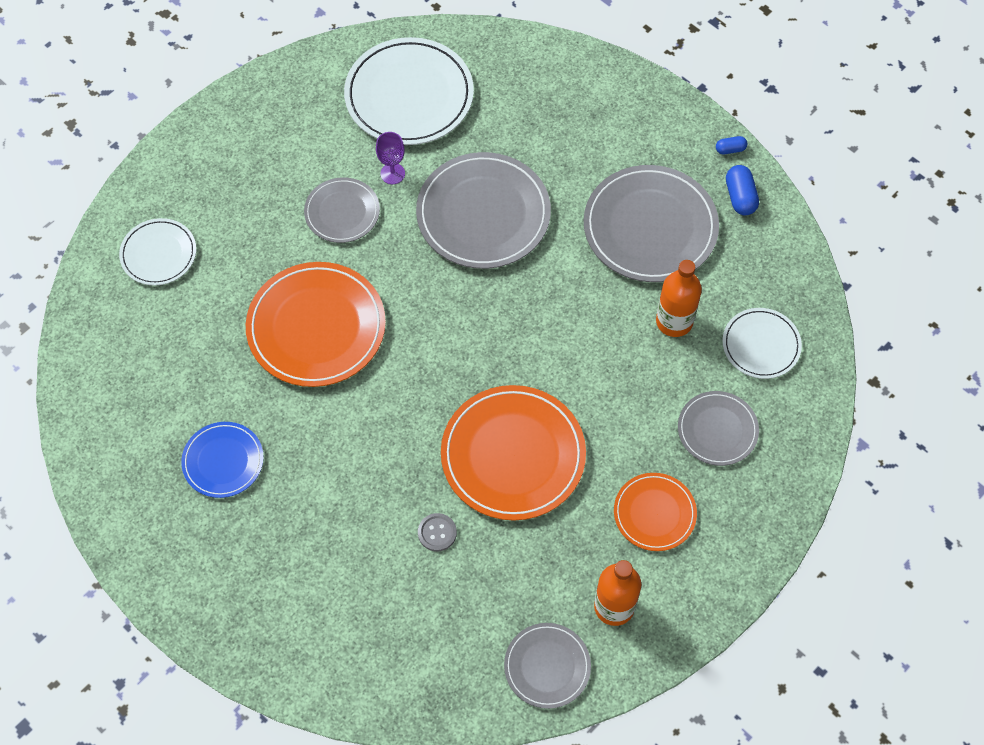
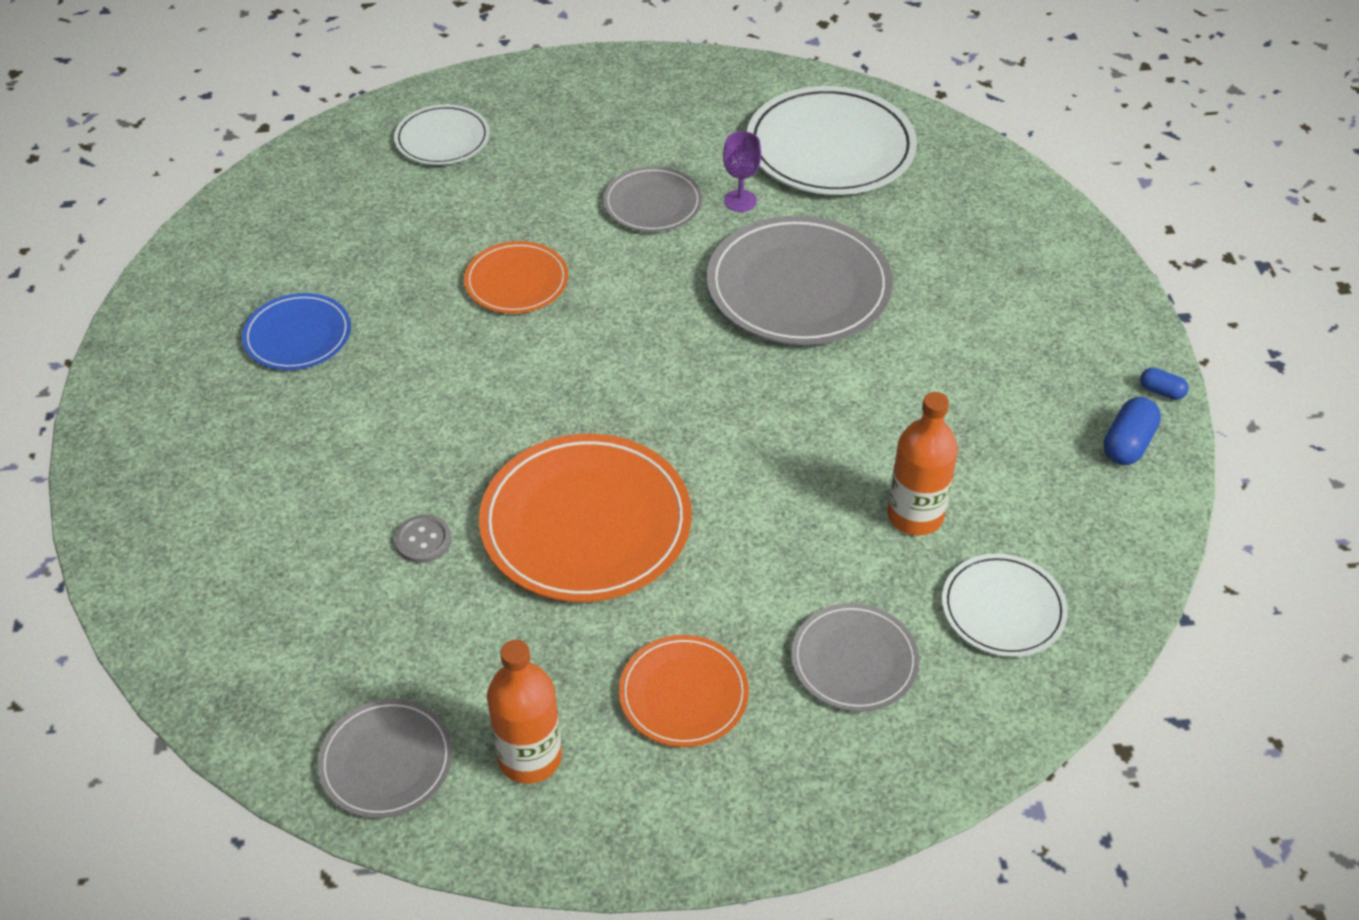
camera: 40 degrees right, 15 degrees down
orange plate [246,262,386,387] -> orange plate [464,241,568,314], size x0.56
grey plate [584,165,719,282] -> none

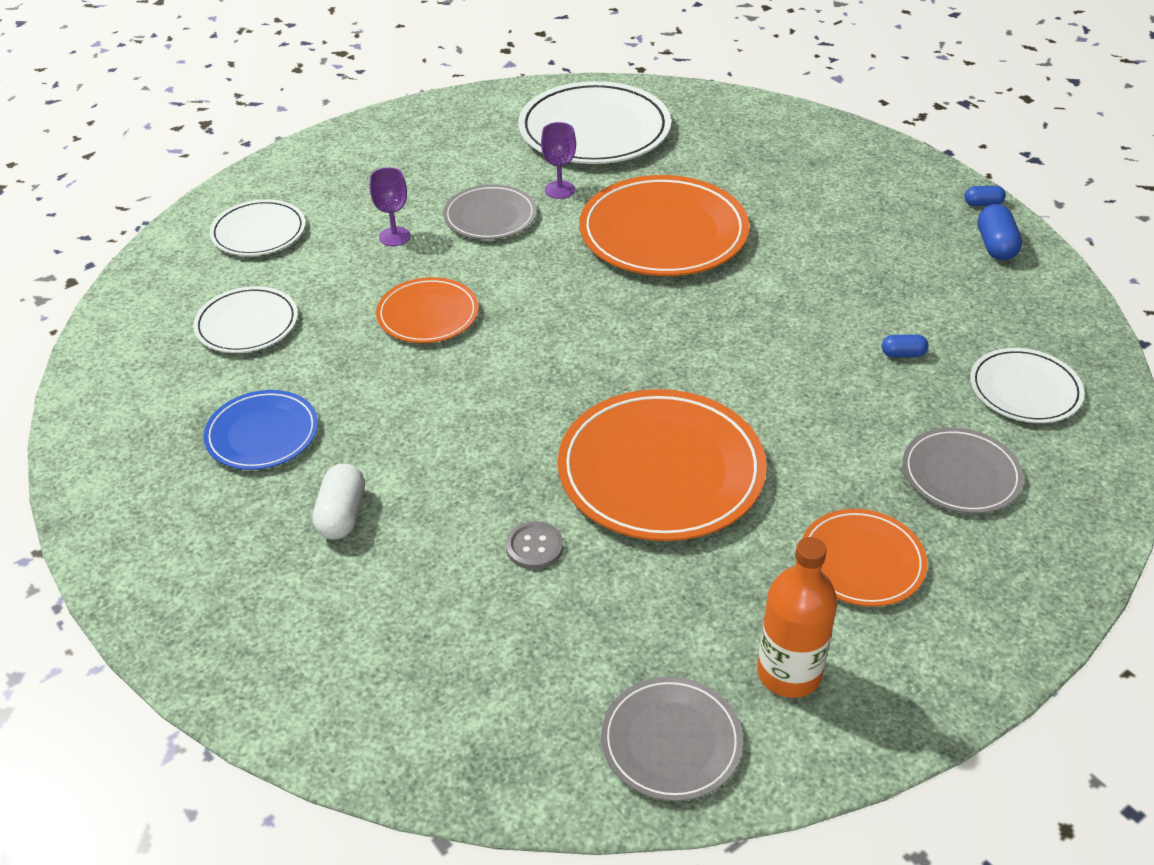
camera: 30 degrees left, 5 degrees down
grey plate [706,215,893,345] -> orange plate [579,175,750,276]
orange bottle [887,392,958,536] -> blue capsule [882,334,929,357]
none -> white plate [193,286,298,353]
none -> white capsule [313,463,365,540]
none -> purple goblet [370,167,411,246]

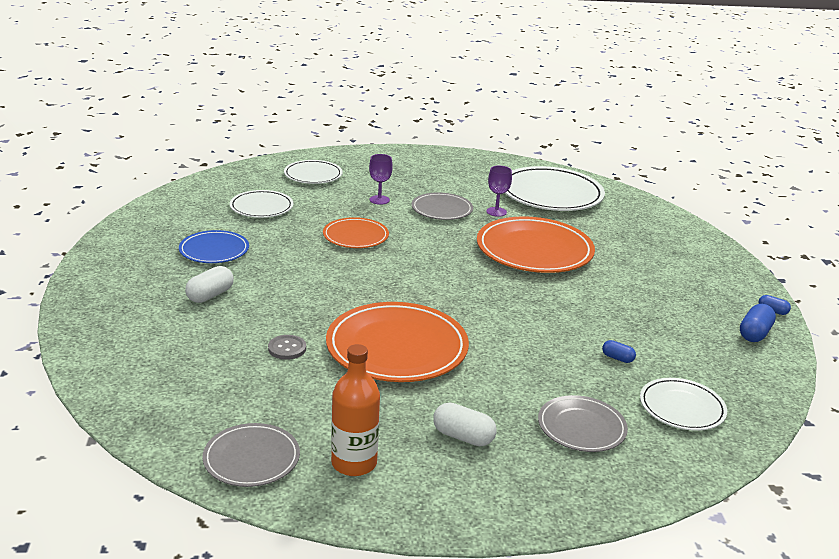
camera: 30 degrees right, 15 degrees down
orange plate [802,509,927,607] -> white capsule [433,402,497,446]

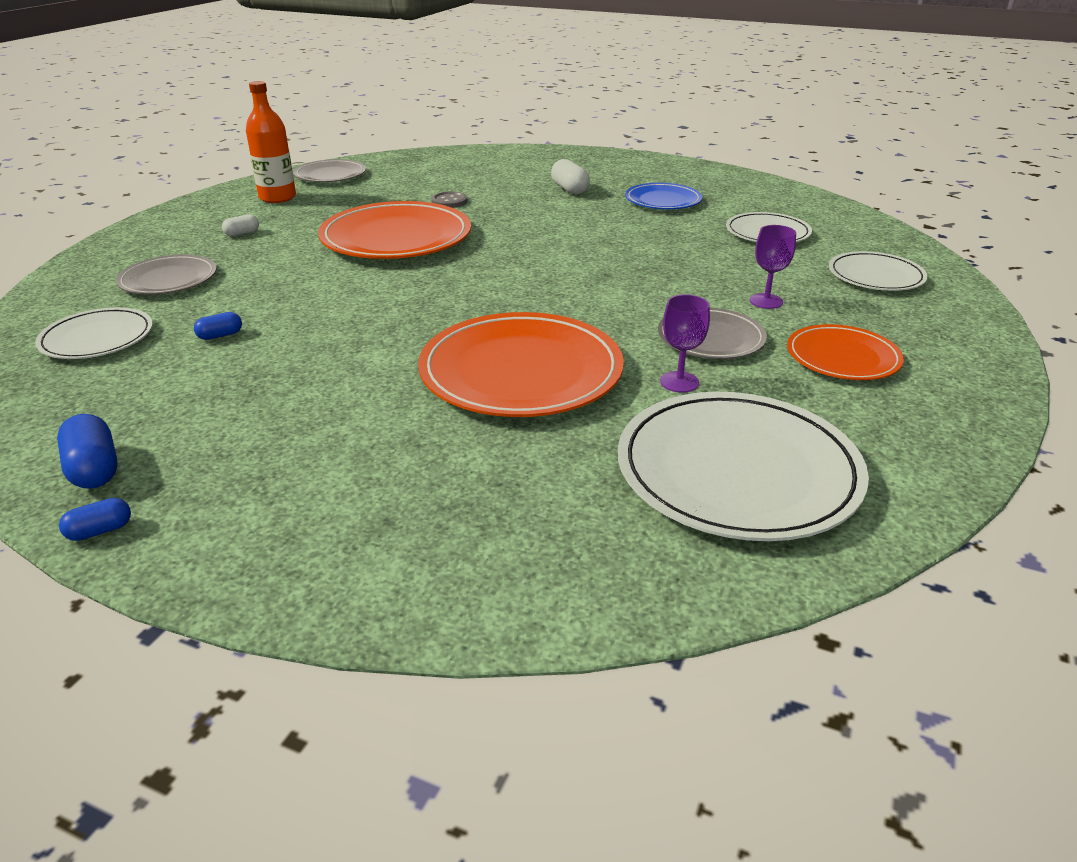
camera: 120 degrees right, 5 degrees up
orange plate [323,217,389,248] -> orange plate moved to [787,324,904,380]
white capsule [433,402,497,446] -> white capsule [222,214,259,236], size x0.60

